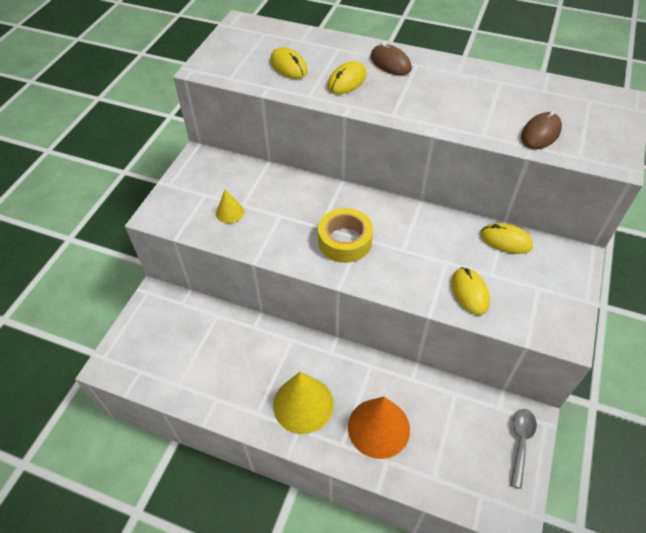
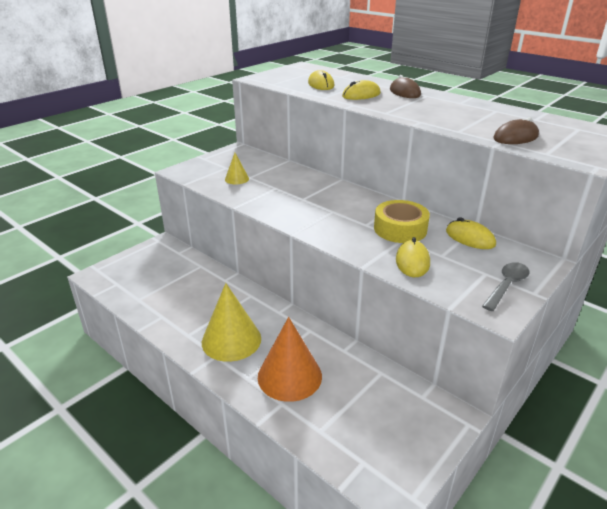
camera: 20 degrees right, 20 degrees down
yellow tape [318,208,373,263] -> yellow tape moved to [374,200,430,243]
grey spoon [511,409,537,489] -> grey spoon moved to [482,262,529,311]

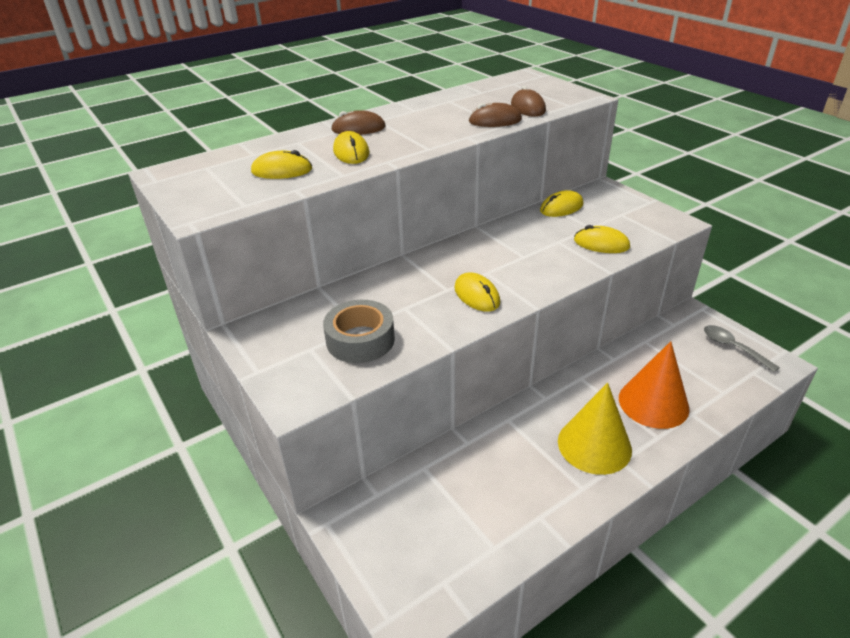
camera: 75 degrees left, 5 degrees up
yellow cone [225,153,249,184] -> grey tape [323,300,395,363]
yellow tape [374,200,430,243] -> none
grey spoon [482,262,529,311] -> grey spoon moved to [704,325,780,372]
none -> yellow mouse [454,272,500,312]
none -> brown mouse [468,103,522,127]

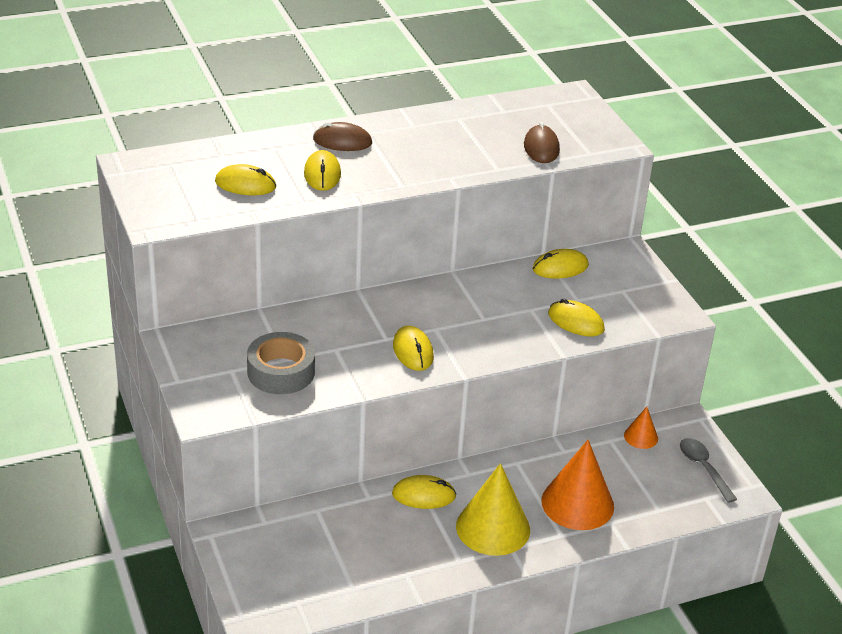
camera: 10 degrees right, 0 degrees up
brown mouse [468,103,522,127] -> none
none -> yellow mouse [392,475,456,509]
none -> orange cone [624,407,658,449]

